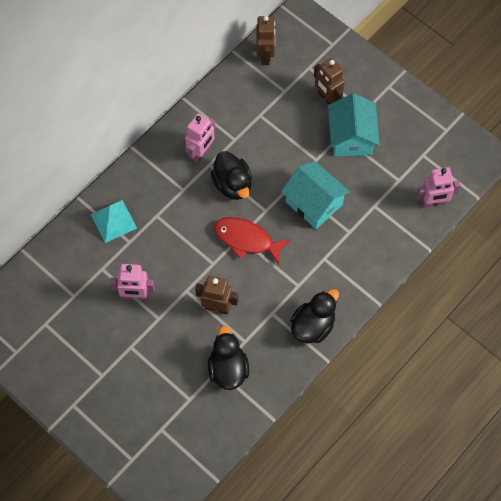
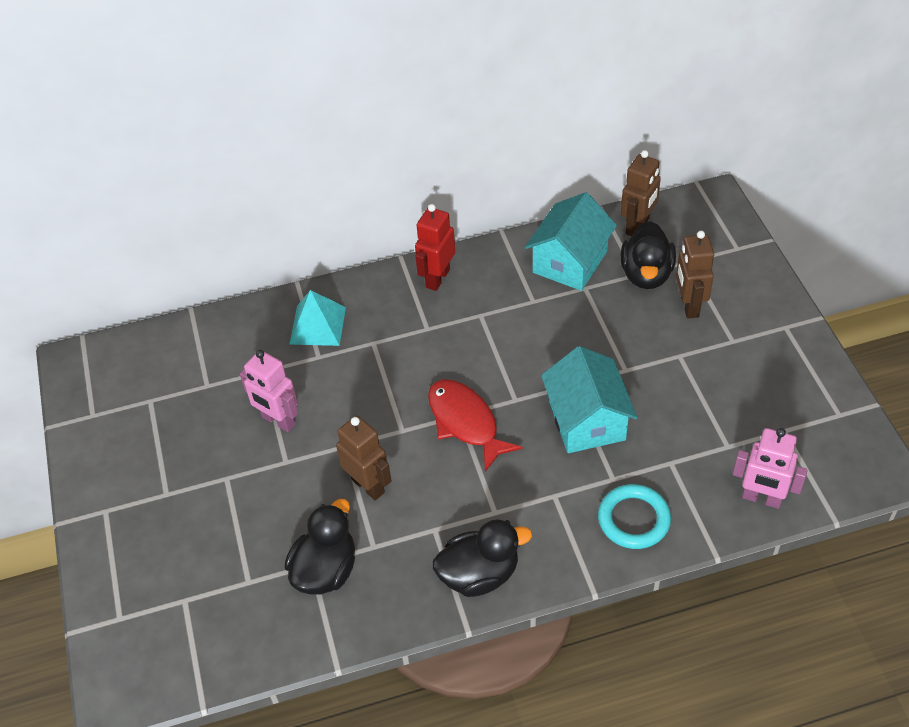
camera: 35 degrees right, 15 degrees down
pink robot [185,113,215,162] -> none
black duck [211,151,252,200] -> black duck moved to [621,221,676,289]
turquoise house [328,93,380,156] -> turquoise house moved to [525,192,617,291]
none -> red robot [415,204,455,291]
none -> turquoise ring [598,484,671,549]

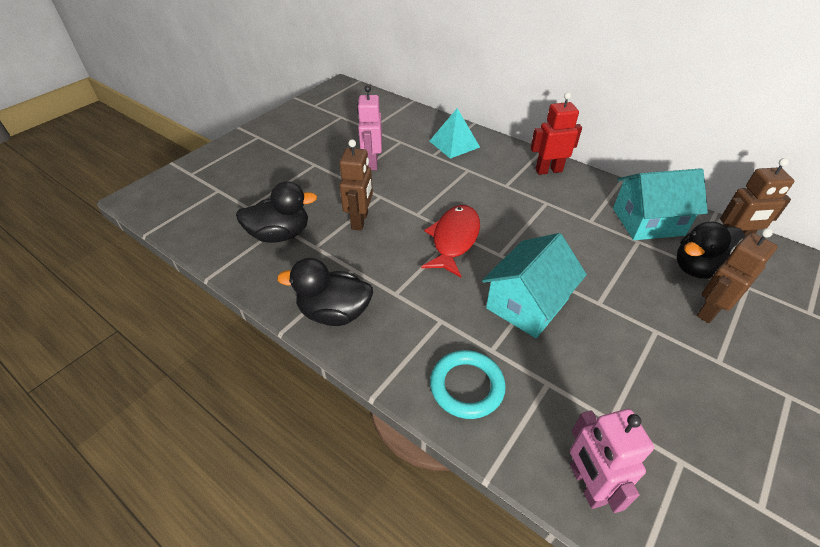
camera: 50 degrees right, 5 degrees down
black duck [433,519,532,597] -> black duck turned 150 degrees clockwise [277,258,373,326]

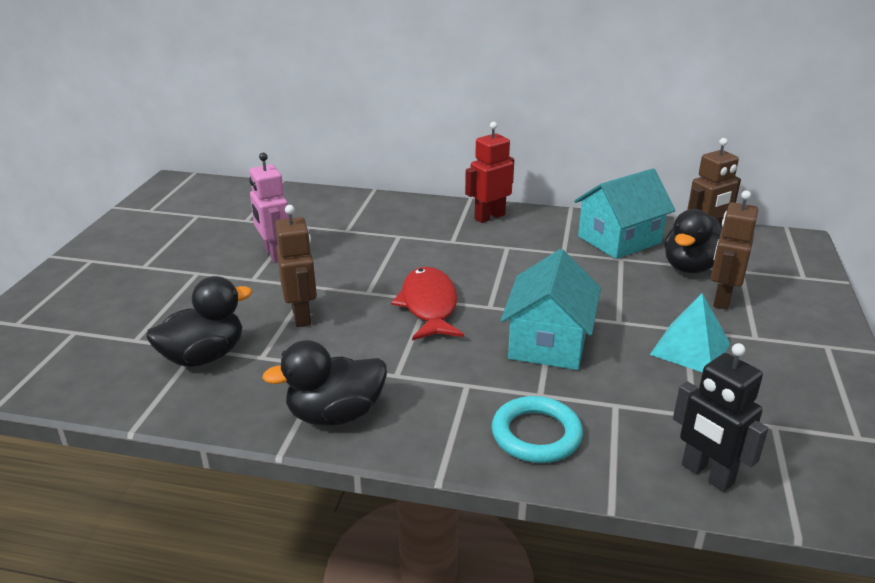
camera: 25 degrees left, 15 degrees down
turquoise pyramid [430,108,480,159] -> turquoise pyramid moved to [650,293,730,373]
pink robot [570,409,654,513] -> black robot [673,343,768,492]

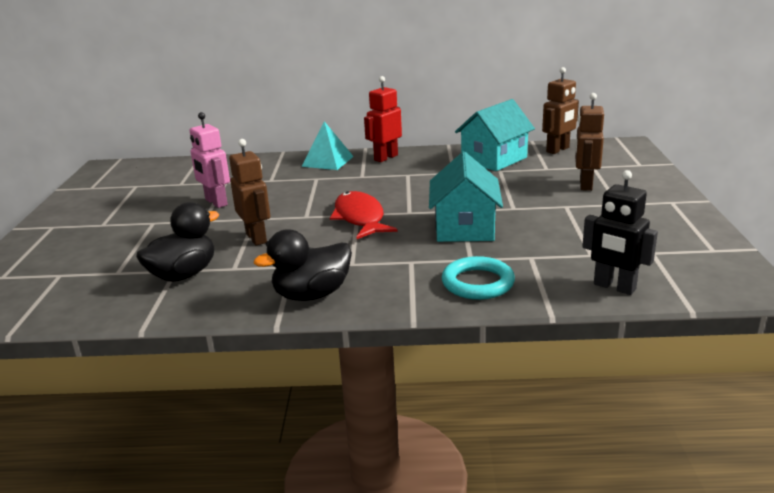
camera: 10 degrees left, 5 degrees down
turquoise pyramid [650,293,730,373] -> turquoise pyramid moved to [301,121,354,170]
black duck [664,209,722,273] -> none

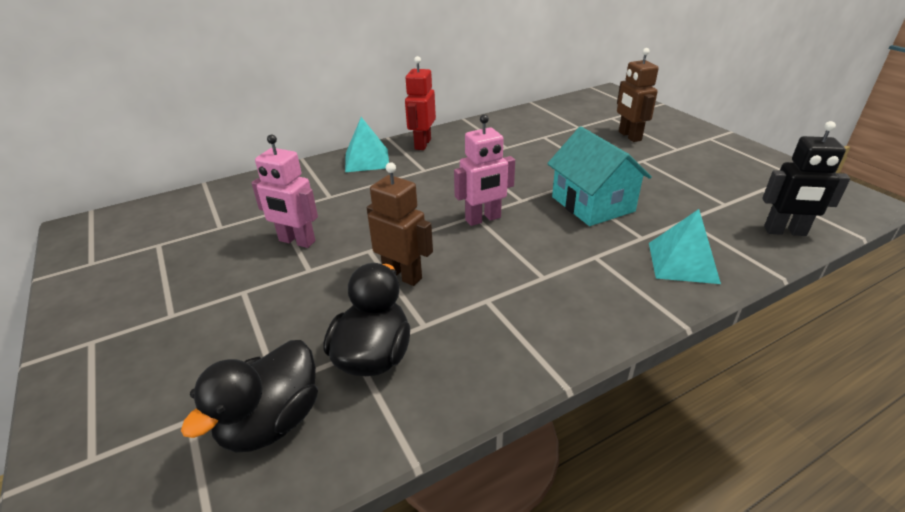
camera: 30 degrees left, 10 degrees up
black duck [254,229,352,301] -> black duck moved to [181,340,318,453]
red fish [330,191,398,239] -> pink robot [454,114,515,226]
turquoise ring [441,256,515,300] -> turquoise pyramid [649,209,721,284]
turquoise house [455,99,535,171] -> none
brown robot [542,67,579,154] -> none

